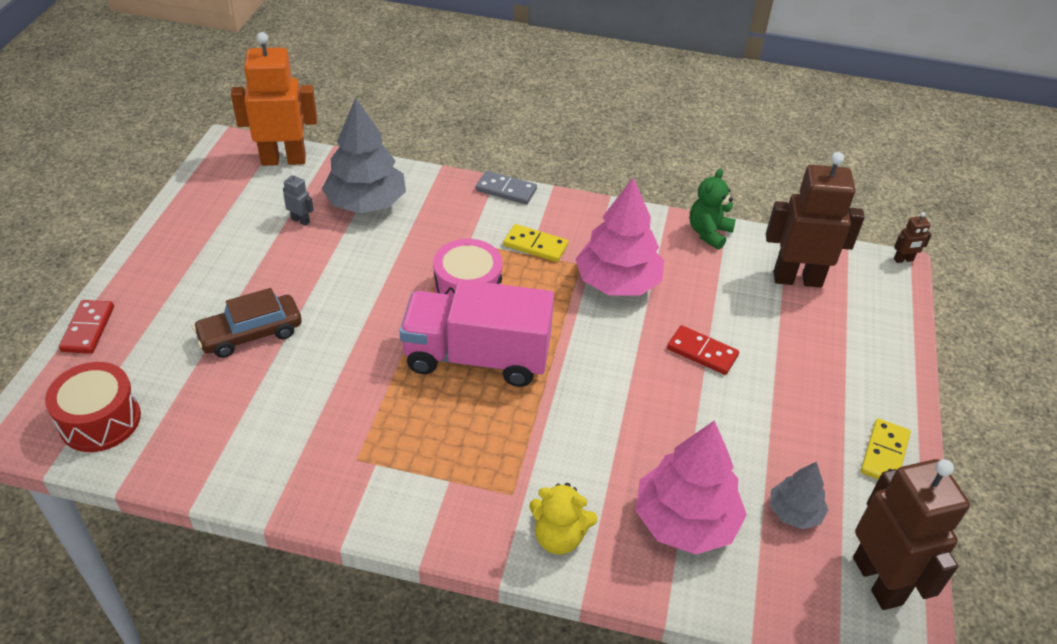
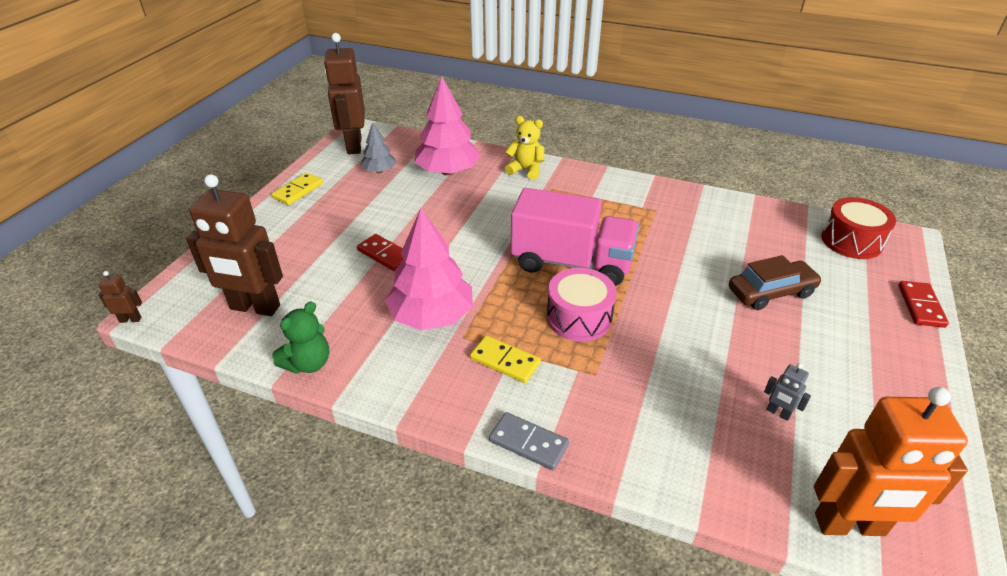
camera: 170 degrees left, 5 degrees down
grey tree [322,98,406,213] -> none

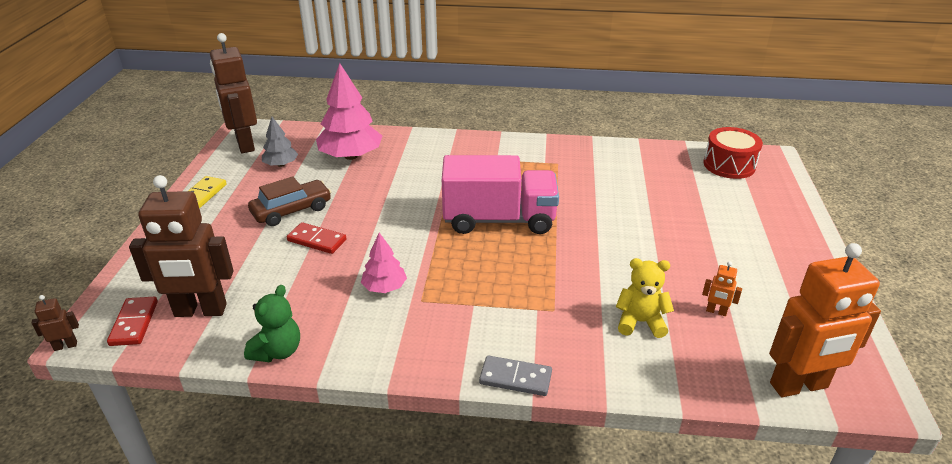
camera: 15 degrees left, 5 degrees down
pink tree [385,208,473,330] -> pink tree [361,233,407,293], size x0.54
yellow domino [470,335,541,383] -> none
yellow teddy bear [505,116,544,180] -> yellow teddy bear moved to [616,258,674,338]
pink drum [547,268,616,342] -> none
brown car [729,255,822,310] -> brown car moved to [248,176,331,226]
grey robot [764,363,811,421] -> orange robot [702,261,742,316]
red domino [898,281,949,328] -> red domino moved to [107,297,158,346]

